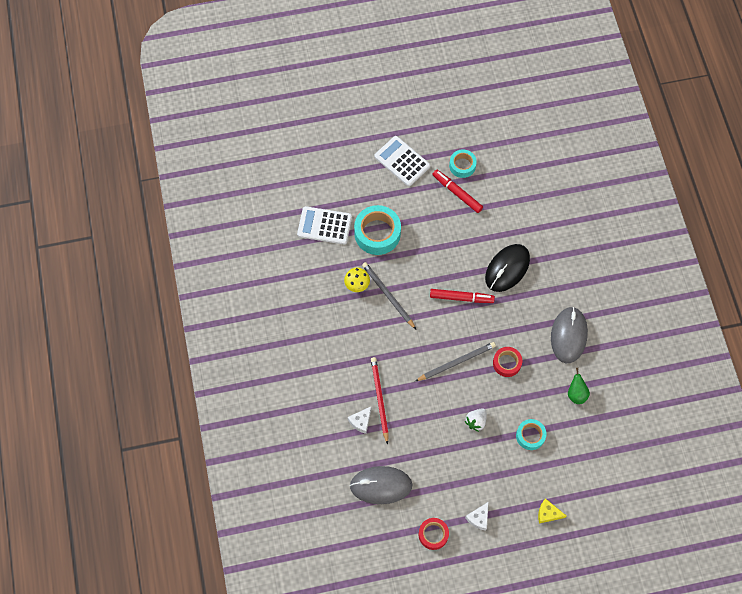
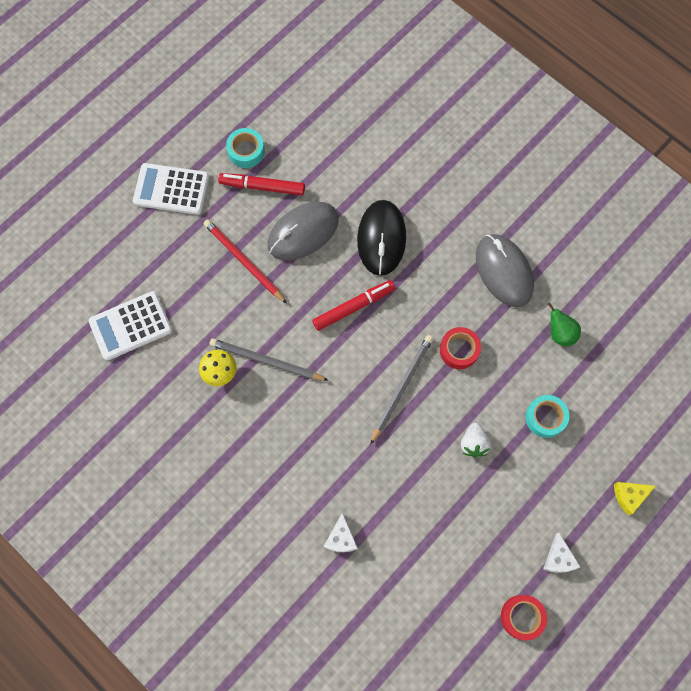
camera: 35 degrees left, 5 degrees up
grey mouse [350,466,413,504] -> grey mouse moved to [268,202,339,260]
turquoise tape [354,205,401,255] -> none
red pencil [371,357,389,445] -> red pencil moved to [204,219,287,303]

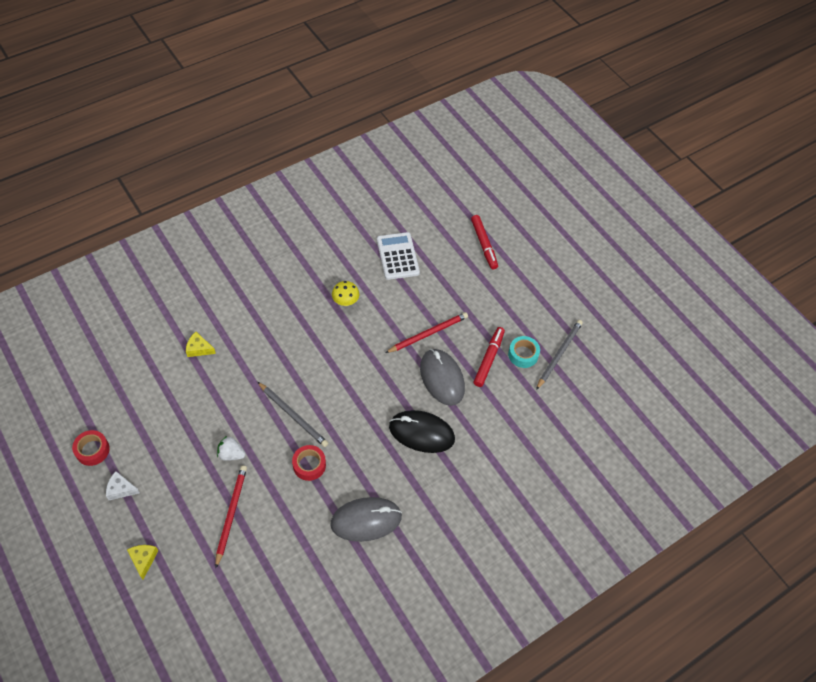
camera: 100 degrees right, 15 degrees down
white calculator [133,163,209,215] -> none
grey pencil [210,338,329,381] -> grey pencil moved to [536,320,583,390]
red marker [312,280,395,331] -> red marker moved to [471,215,498,269]
white cheese [323,512,358,552] -> yellow cheese [186,332,216,357]
turquoise tape [525,395,569,438] -> red pencil [215,465,247,568]
green pear [547,302,581,346] -> none

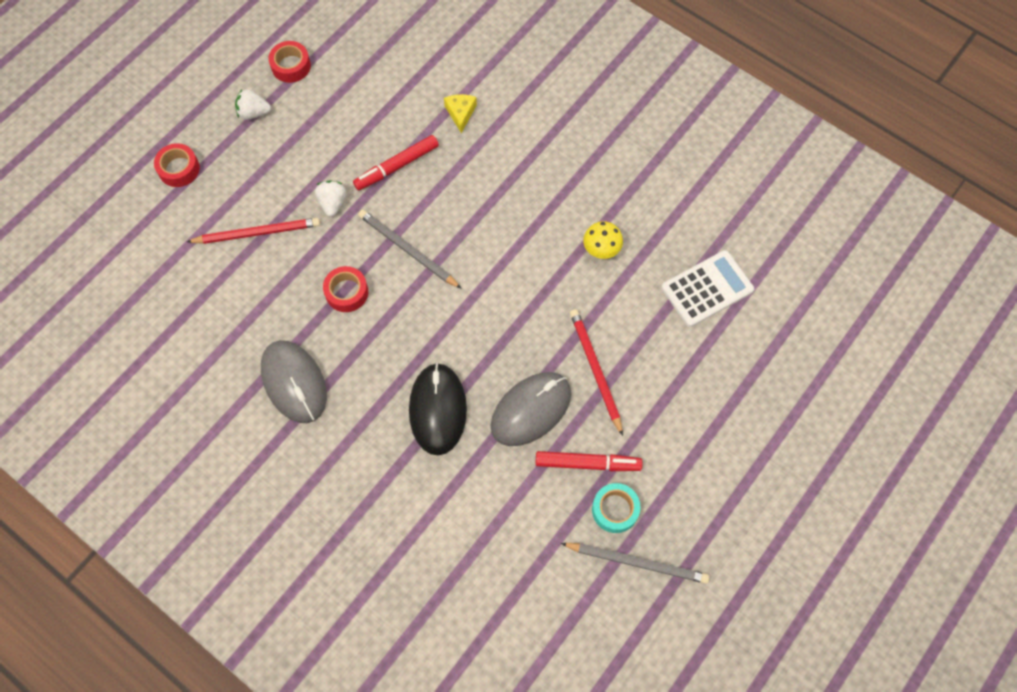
camera: 75 degrees right, 10 degrees up
white cheese [106,471,140,500] -> white strawberry [235,89,271,120]
yellow cheese [127,545,158,580] -> red tape [154,143,200,187]
grey pencil [258,382,328,447] -> grey pencil turned 105 degrees clockwise [358,210,462,289]
red pencil [385,312,468,353] -> red pencil turned 150 degrees counterclockwise [570,309,623,436]
red marker [471,215,498,269] -> red marker moved to [353,135,439,190]

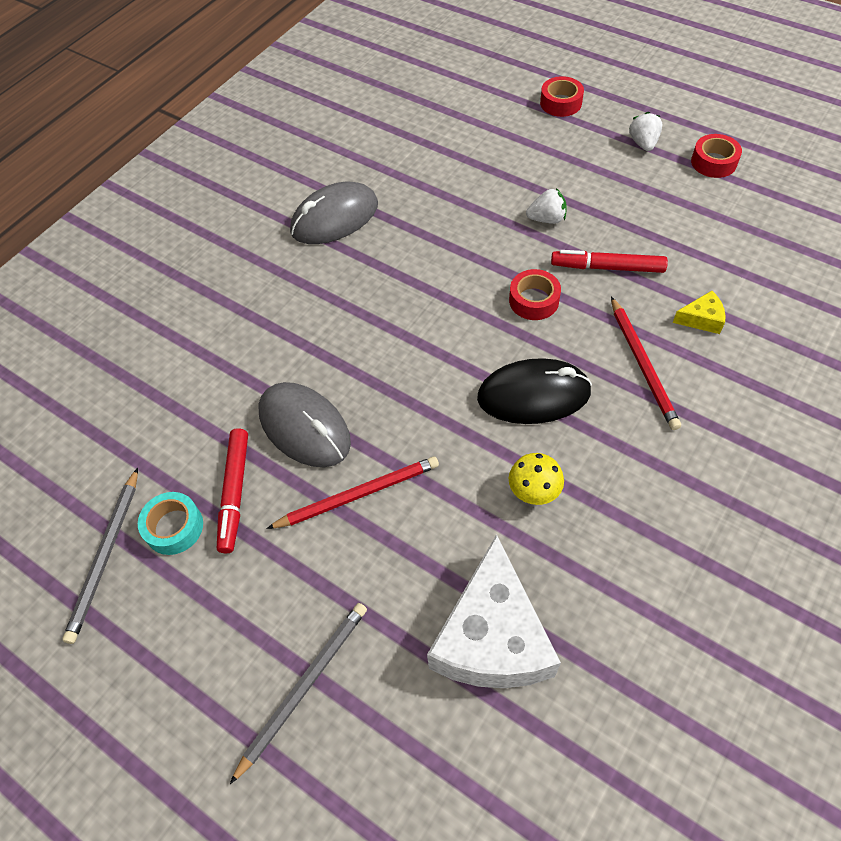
camera: 90 degrees right, 10 degrees down
red pencil [187,218,320,244] -> red pencil moved to [611,297,681,430]
red tape [323,266,368,312] -> red tape moved to [509,269,561,320]
red marker [353,135,439,190] -> red marker turned 45 degrees counterclockwise [551,250,668,273]
grey pencil [358,210,462,289] -> grey pencil moved to [230,603,367,784]
black mouse [409,363,467,455] -> black mouse moved to [477,358,592,424]
white calculator [662,250,754,327] -> white cheese [427,534,561,688]

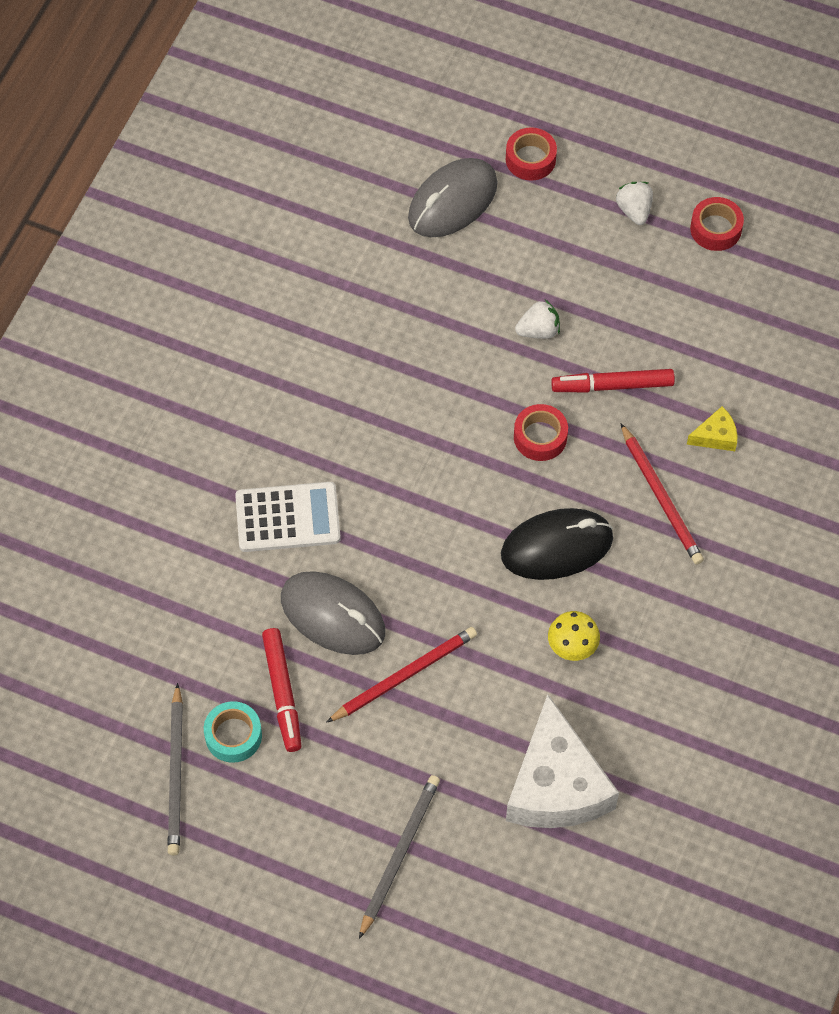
camera: 15 degrees left, 5 degrees up
grey mouse [290,182,378,244] -> grey mouse moved to [408,158,497,237]
none -> white calculator [235,482,341,552]

